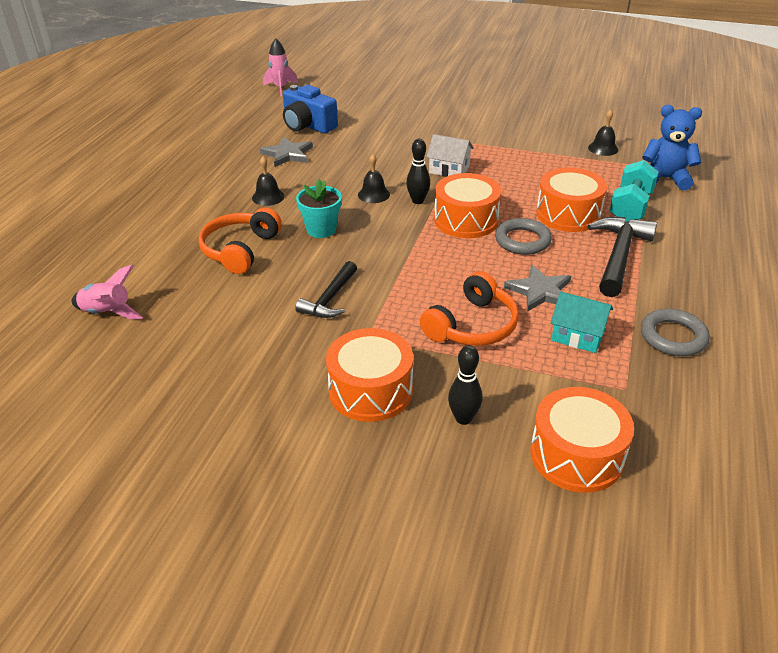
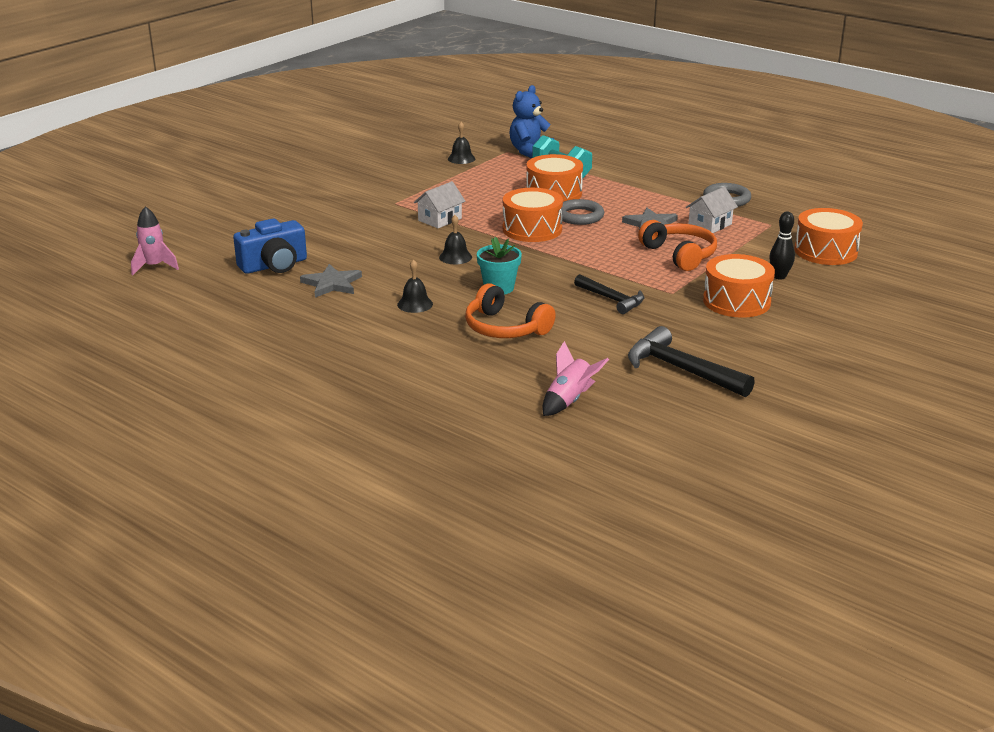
camera: 70 degrees left, 10 degrees down
black bowling pin [406,139,430,204] -> none
turquoise house [551,292,613,353] -> white house [686,187,738,233]
black hammer [588,217,657,297] -> black hammer moved to [628,326,755,397]

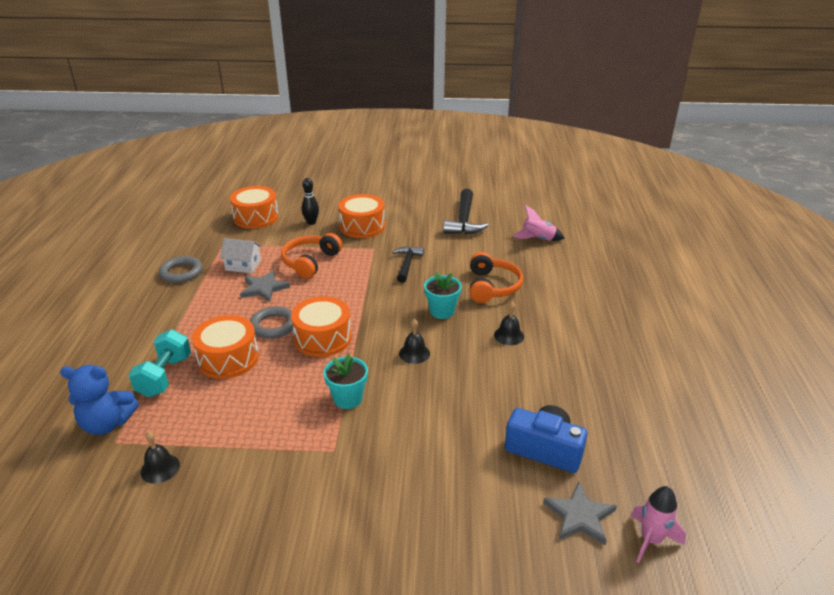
camera: 125 degrees left, 5 degrees up
grey star [300,264,362,297] -> grey star moved to [543,482,617,546]
white house [414,181,466,228] -> turquoise flower pot [323,354,368,409]

